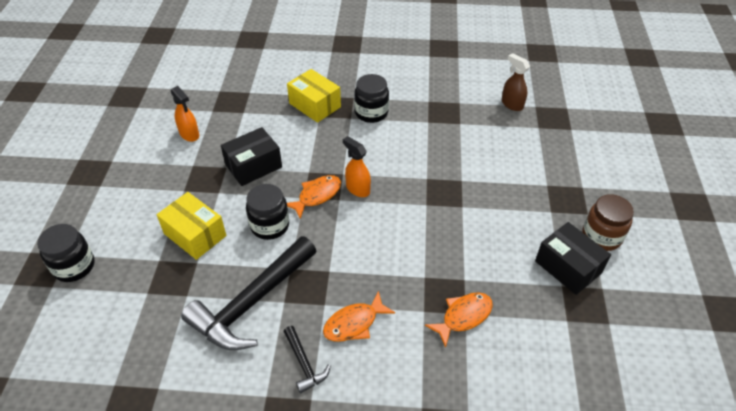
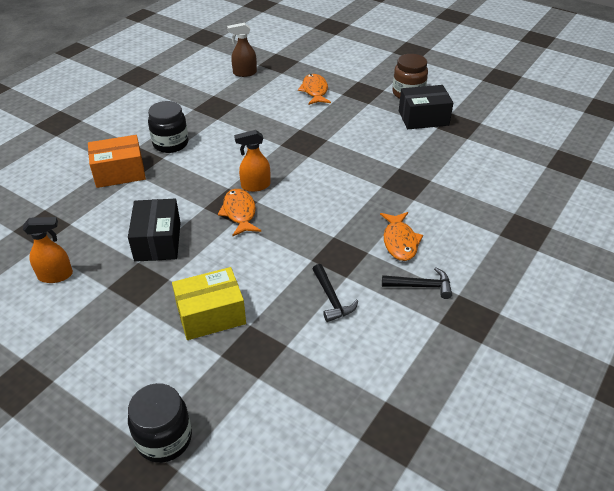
camera: 60 degrees left, 5 degrees down
black hammer [181,236,316,350] -> black hammer [313,264,358,322], size x0.45
black jar [246,184,289,240] -> none
yellow box [287,69,341,123] -> orange box [88,135,146,188]
orange fish [425,292,493,348] -> orange fish moved to [298,74,331,105]

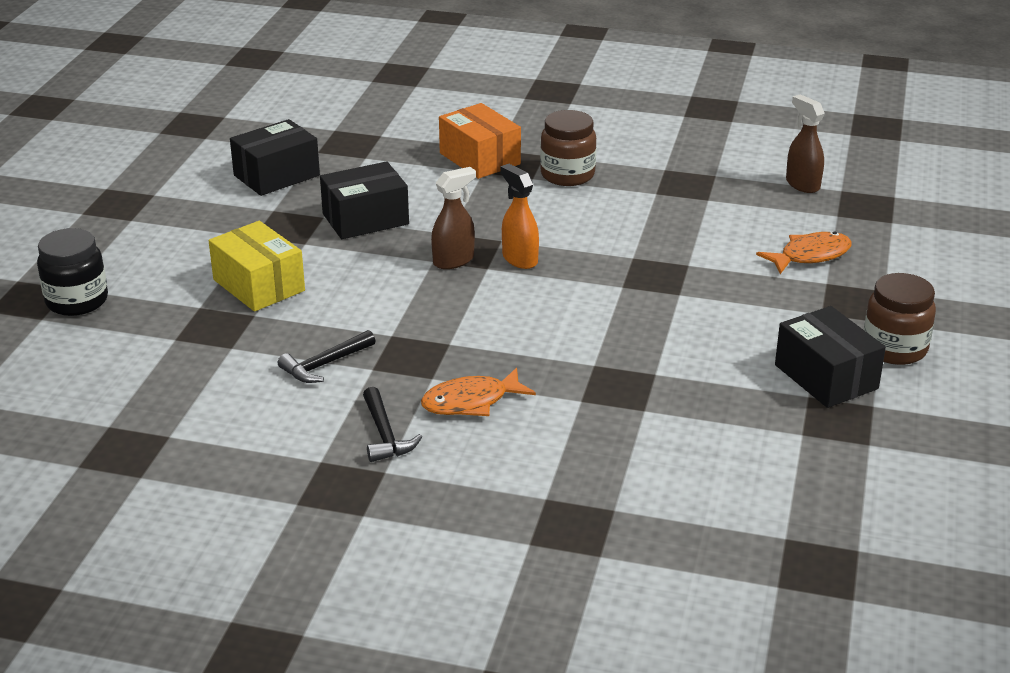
camera: 70 degrees right, 10 degrees down
orange spray bottle [23,217,73,283] -> black box [230,119,320,196]
black jar [148,101,188,153] -> brown jar [540,110,596,186]
orange fish [218,189,261,237] -> brown spray bottle [431,167,476,269]

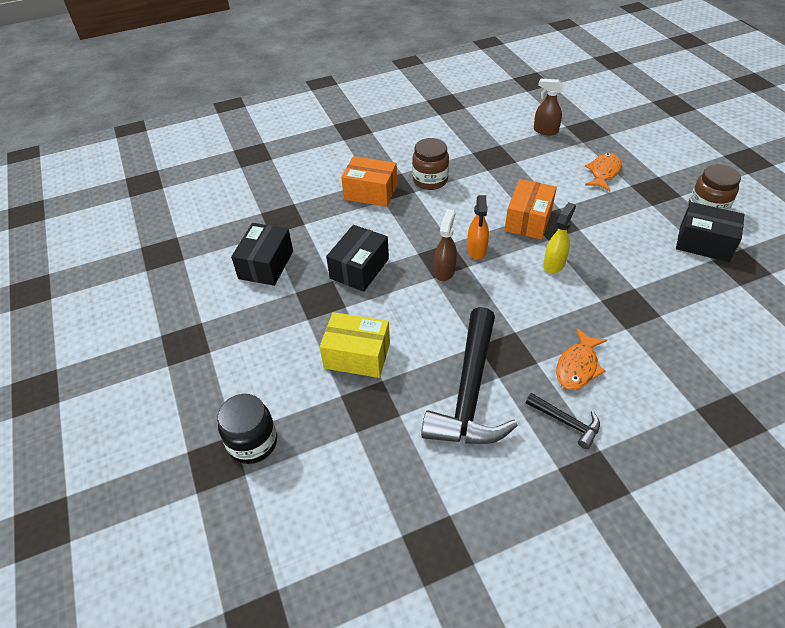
camera: 35 degrees left, 15 degrees up
black hammer [278,330,375,383] -> black hammer [421,307,518,444], size x2.21
orange spray bottle [501,164,539,269] -> orange spray bottle turned 105 degrees counterclockwise [467,195,489,260]
none -> orange box [505,179,557,239]
none -> yellow spray bottle [543,202,576,274]

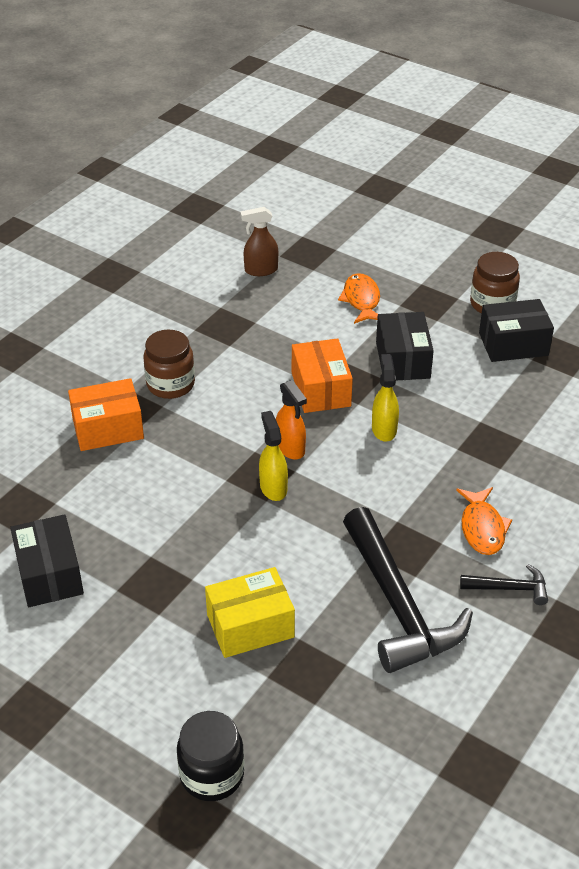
camera: 35 degrees left, 5 degrees down
black box [326,225,389,292] -> black box moved to [376,312,434,380]
brown spray bottle [434,209,457,281] -> yellow spray bottle [259,411,288,501]

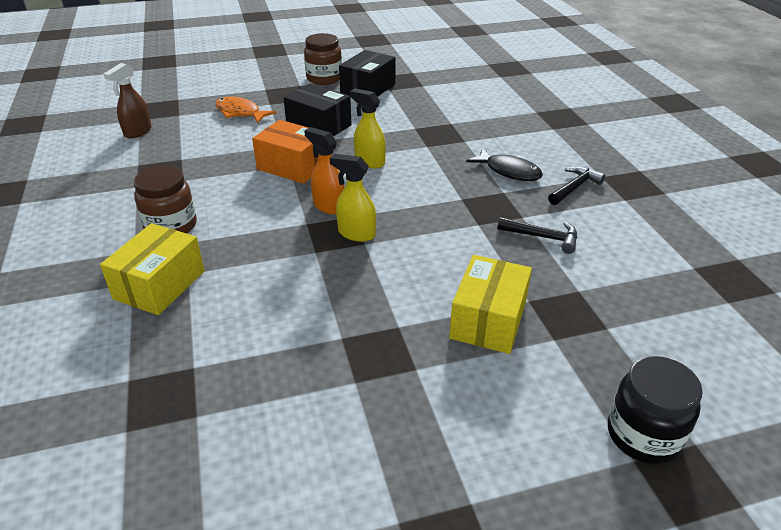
camera: 50 degrees left, 5 degrees down
black box [10,514,84,607] -> none
orange box [68,378,144,451] -> yellow box [100,223,205,315]
orange spray bottle [276,380,307,459] -> orange spray bottle turned 150 degrees counterclockwise [304,127,345,215]
black hammer [343,507,473,673] -> black hammer [497,217,578,254], size x0.45
orange fish [456,487,512,555] -> black fish [466,148,543,181]

